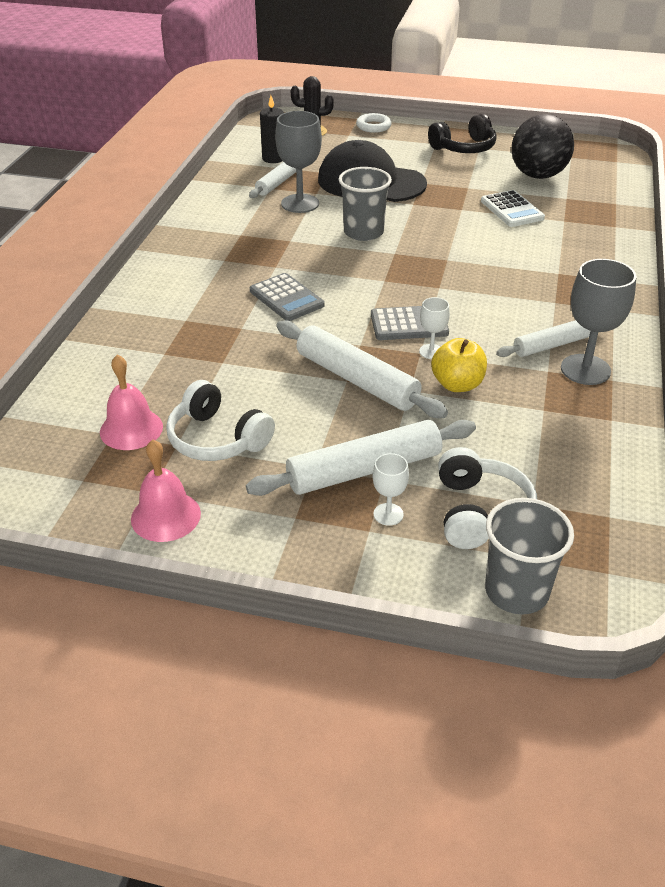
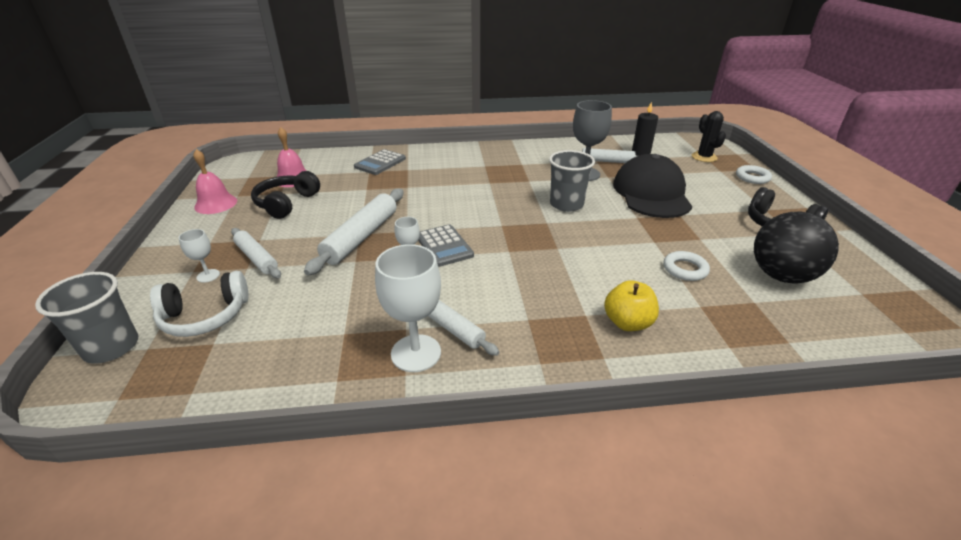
camera: 70 degrees right, 5 degrees down
white headphones [166,380,275,461] -> black headphones [251,171,320,219]
white rolling pin [246,420,476,496] -> white rolling pin [231,228,281,278], size x0.64
grey calculator [250,273,325,321] -> grey calculator moved to [354,149,406,175]
yellow apple [431,338,487,392] -> yellow apple moved to [604,280,659,331]
white calculator [481,190,545,227] -> white ring [664,251,710,281]
grey goblet [561,259,637,385] -> white goblet [375,244,441,372]

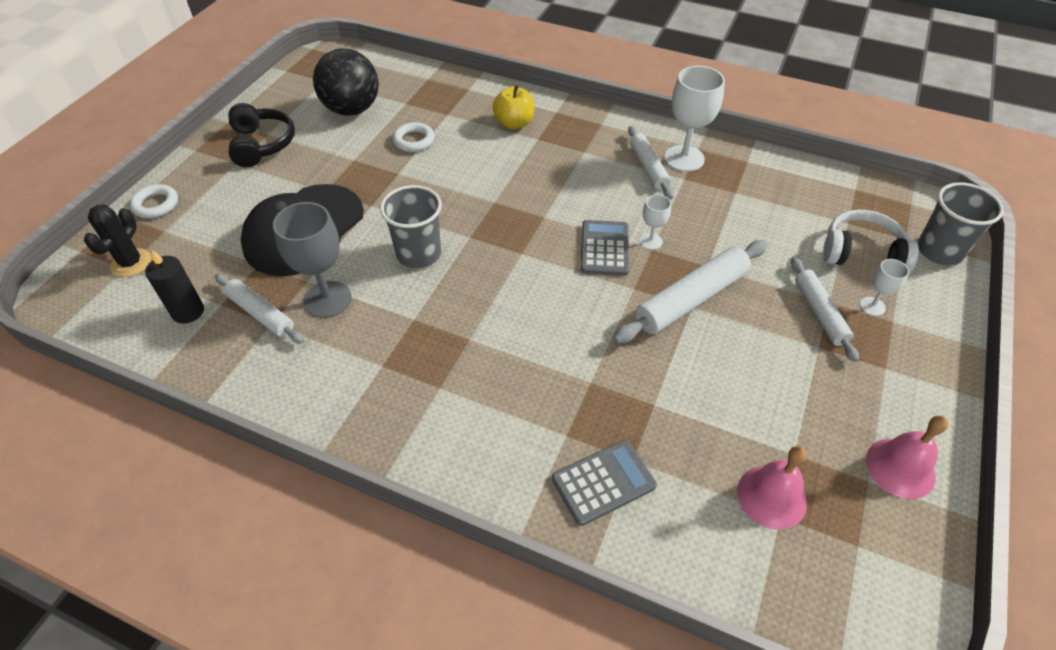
camera: 150 degrees left, 15 degrees up
black headphones [251,171,320,219] -> none

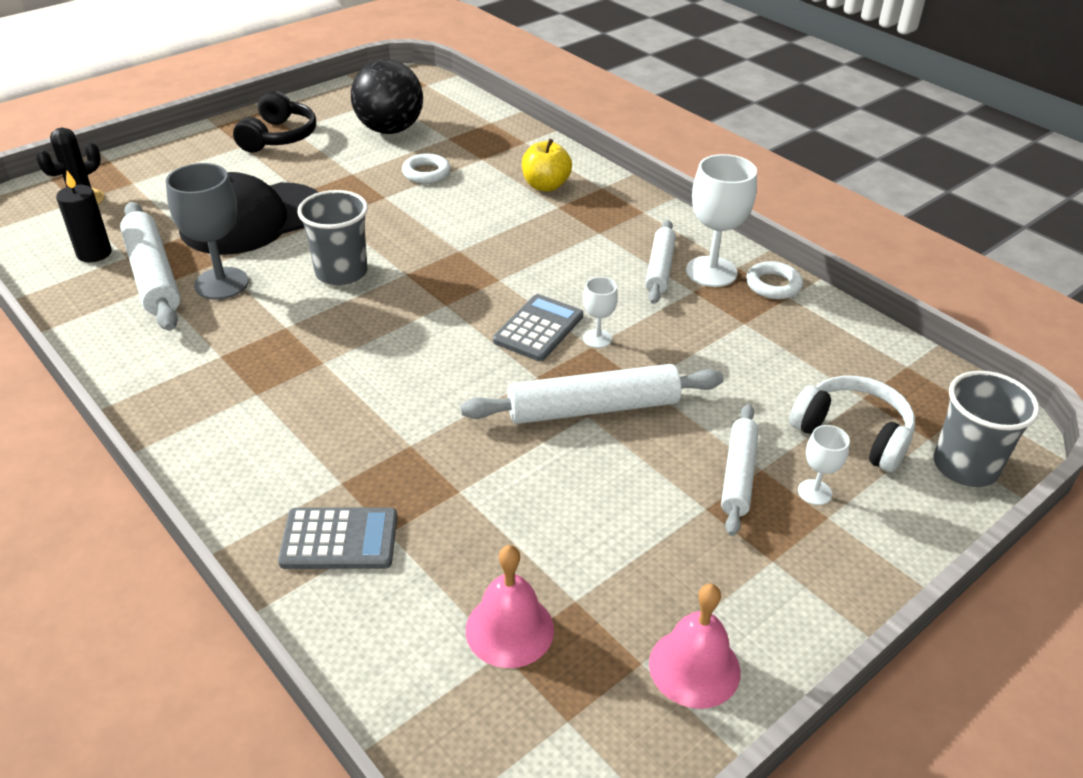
camera: 25 degrees right, 10 degrees down
white ring [130,184,178,218] -> white ring moved to [746,261,803,299]
white rolling pin [215,274,305,344] -> white rolling pin [120,202,181,331], size x1.57

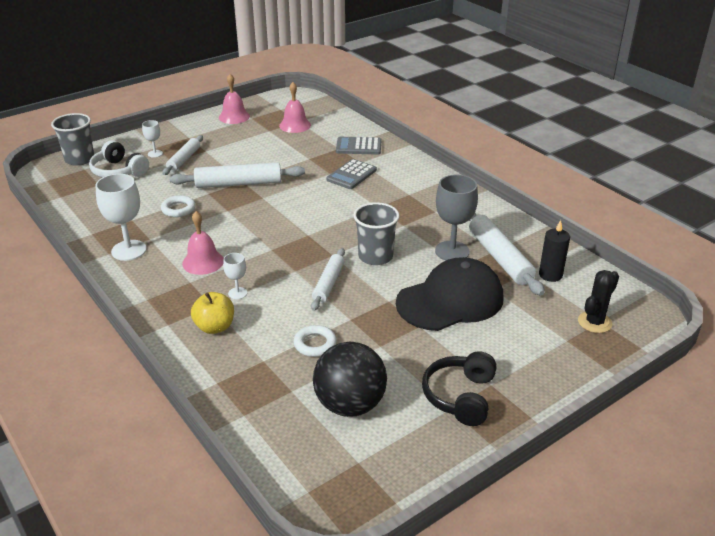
camera: 175 degrees left, 5 degrees down
grey calculator [493,294,583,361] -> grey calculator moved to [326,159,377,189]
white goblet [583,277,618,348] -> white goblet moved to [223,253,247,299]
white rolling pin [645,220,676,304] -> white rolling pin moved to [311,248,345,311]
white ring [746,261,803,299] -> white ring moved to [161,195,196,217]
none -> pink bell [182,211,224,275]

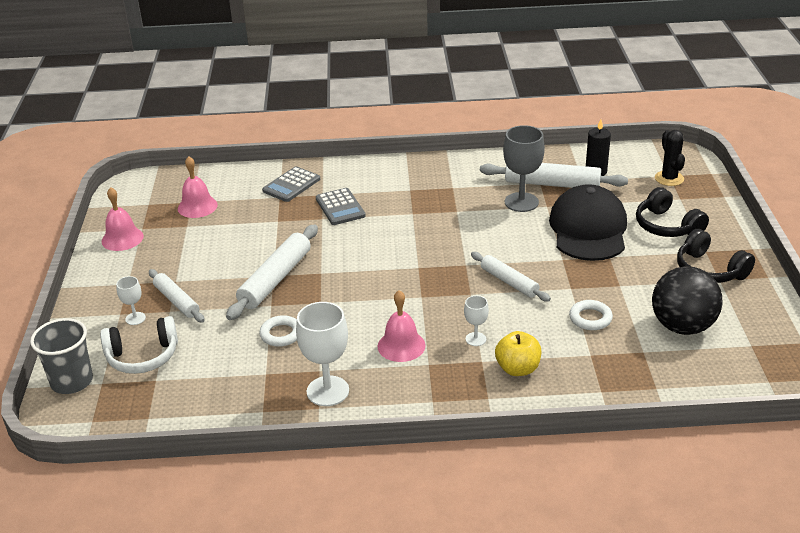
camera: 55 degrees left, 0 degrees up
grey cup [353,202,399,265] -> none
none -> black headphones [636,187,709,237]

